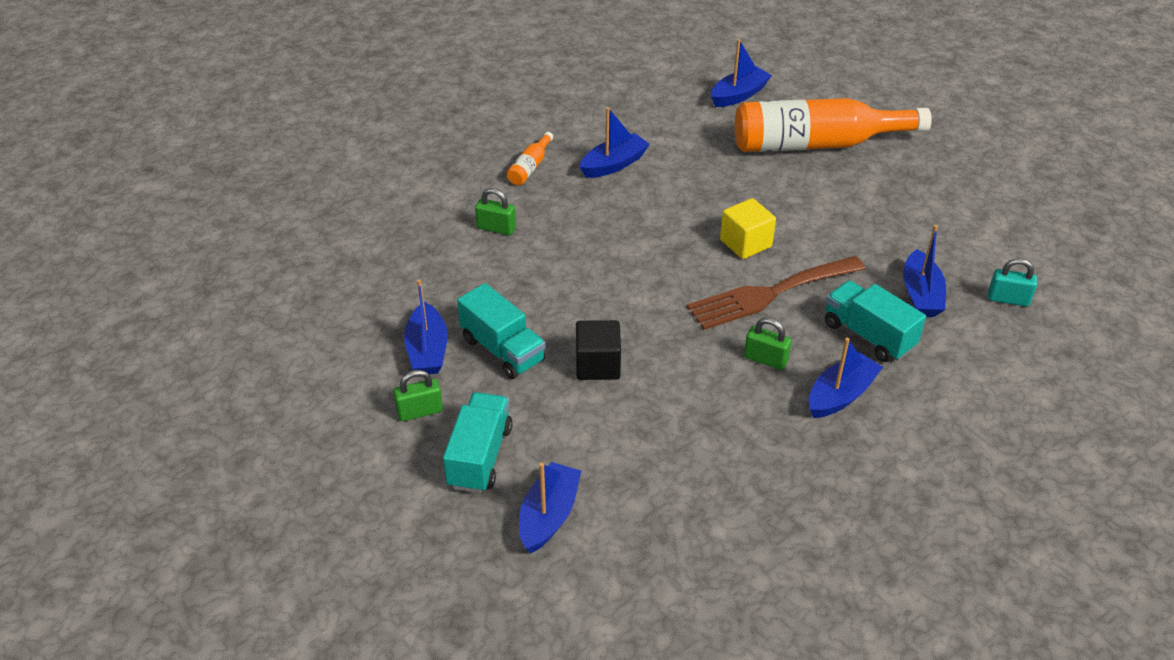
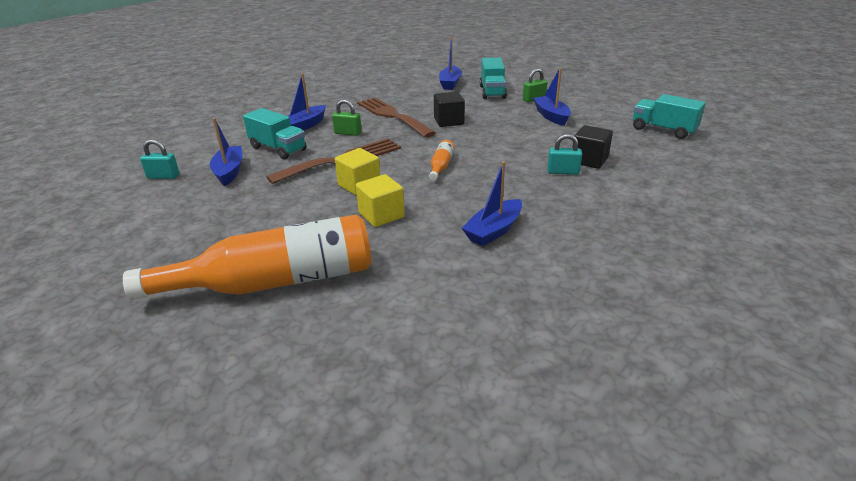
camera: 170 degrees right, 10 degrees down
turquoise truck [457,283,546,379] -> turquoise truck moved to [633,94,706,139]
green padlock [475,188,516,235] -> turquoise padlock [547,134,582,175]
orange bottle [506,132,553,185] -> orange bottle moved to [429,140,455,181]
blue boat [711,39,772,107] -> none
none -> yellow cube [356,174,405,227]
none -> brown fork [357,97,436,138]
none -> black cube [572,125,613,169]

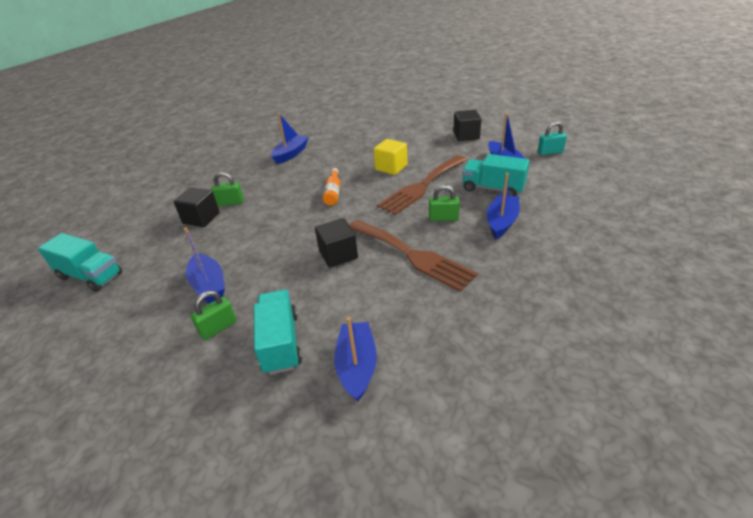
camera: 170 degrees right, 5 degrees up
orange bottle [123,215,371,300] -> none
yellow cube [356,174,405,227] -> none
turquoise padlock [547,134,582,175] -> green padlock [212,172,244,206]
none -> black cube [453,110,481,141]

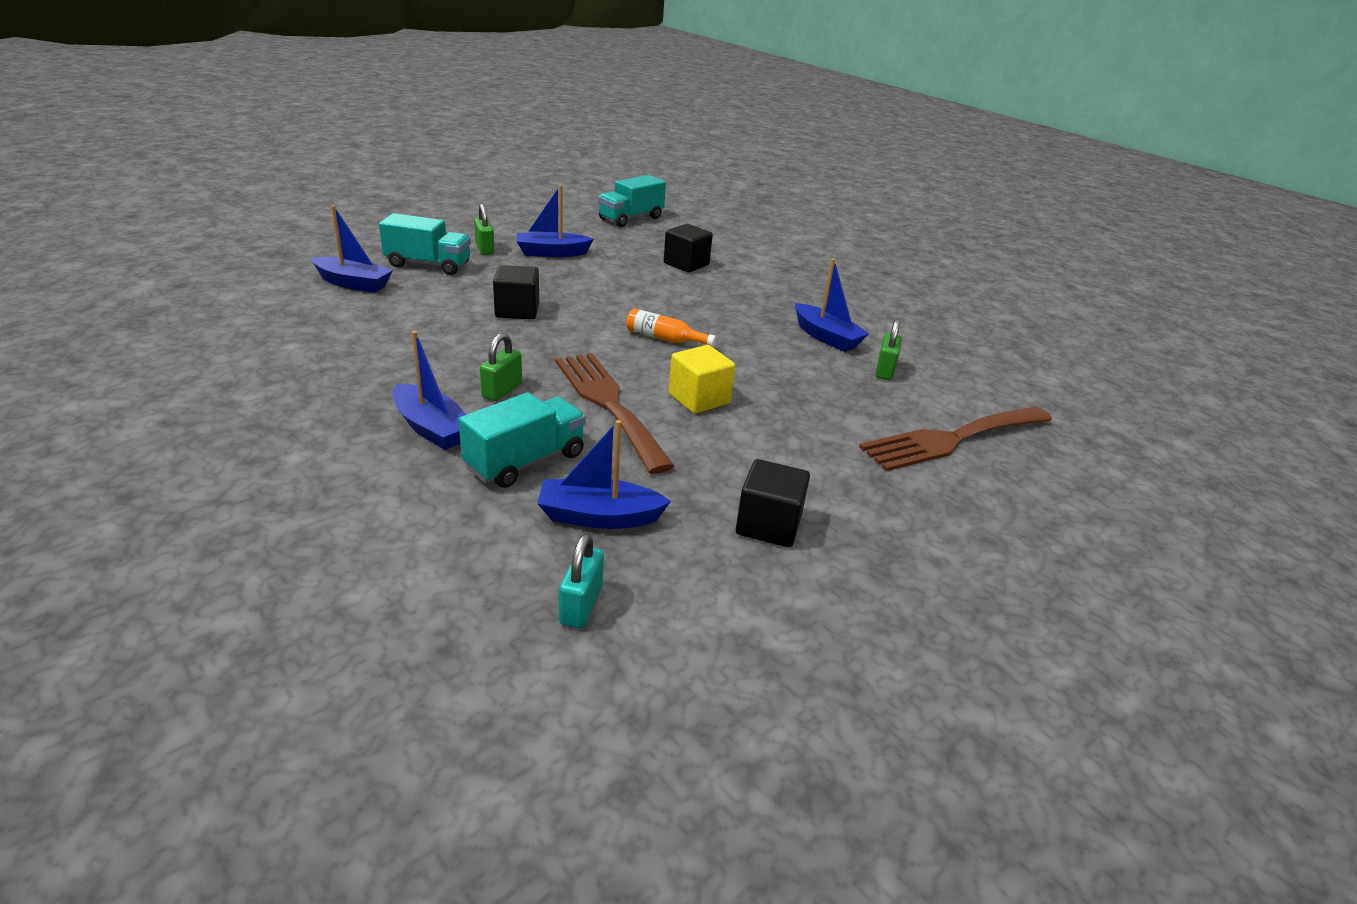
camera: 105 degrees right, 5 degrees down
green padlock [212,172,244,206] -> green padlock moved to [875,319,902,380]
brown fork [349,220,478,292] -> brown fork moved to [859,407,1052,471]

